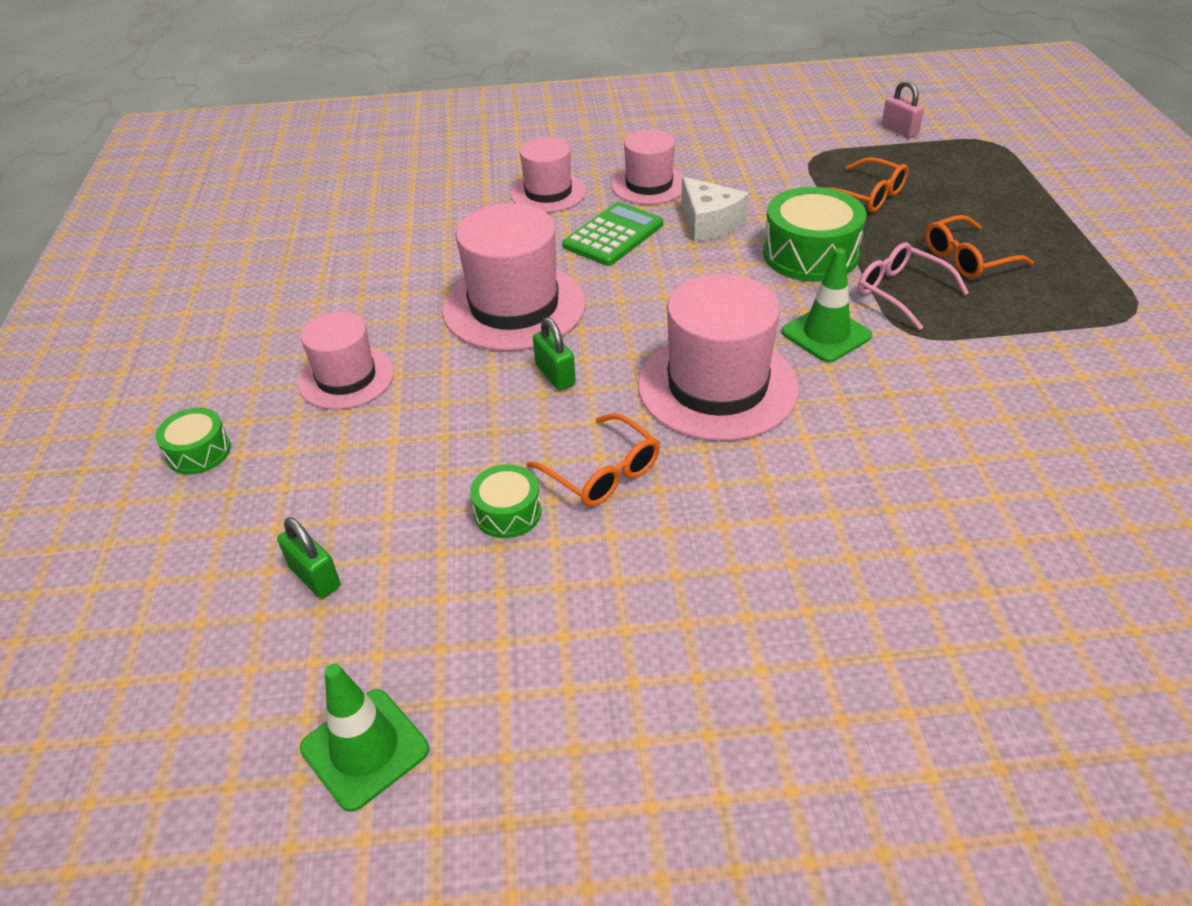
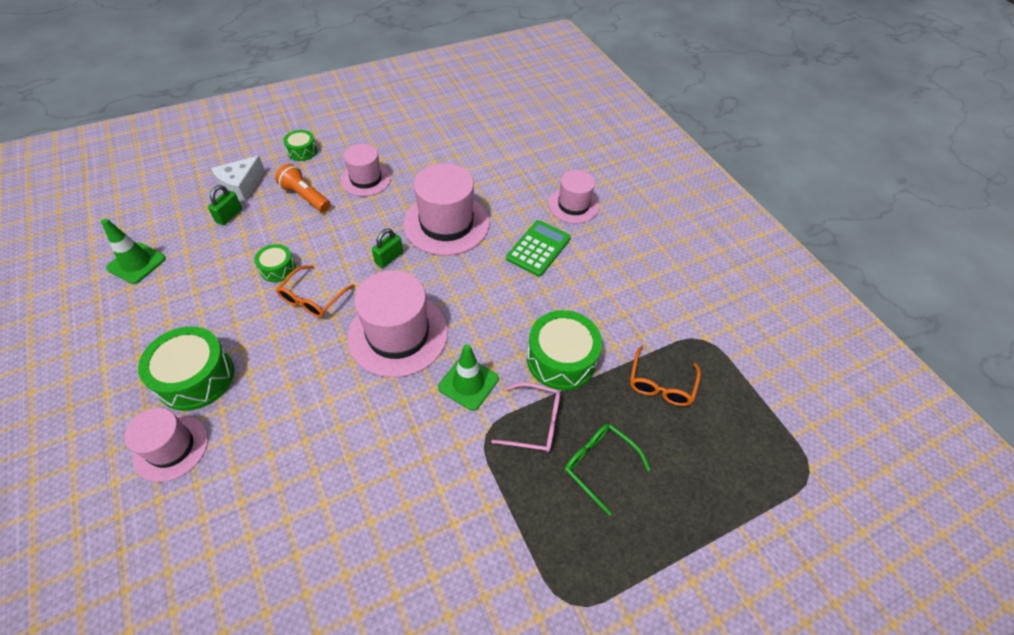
camera: 65 degrees right, 10 degrees up
green calculator [562,202,663,266] -> green calculator turned 75 degrees counterclockwise [506,220,571,277]
pink hat [612,130,683,205] -> pink hat moved to [124,408,208,482]
white cheese [681,176,749,242] -> white cheese moved to [211,156,265,201]
pink glasses [858,242,969,330] -> pink glasses turned 75 degrees clockwise [491,383,560,452]
pink padlock [882,80,924,138] -> none
orange glasses [925,215,1034,279] -> green glasses [565,424,650,516]
none -> green drum [138,326,234,411]
none -> orange flashlight [275,164,331,212]

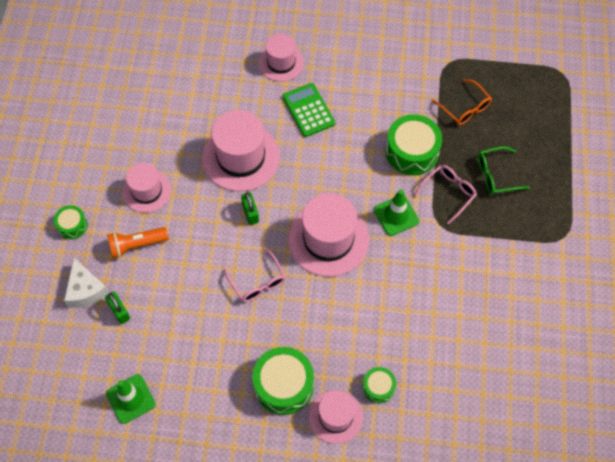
camera: 55 degrees left, 10 degrees up
green drum [254,244,296,282] -> green drum moved to [362,367,396,404]
orange glasses [276,265,355,318] -> pink glasses [224,248,286,302]

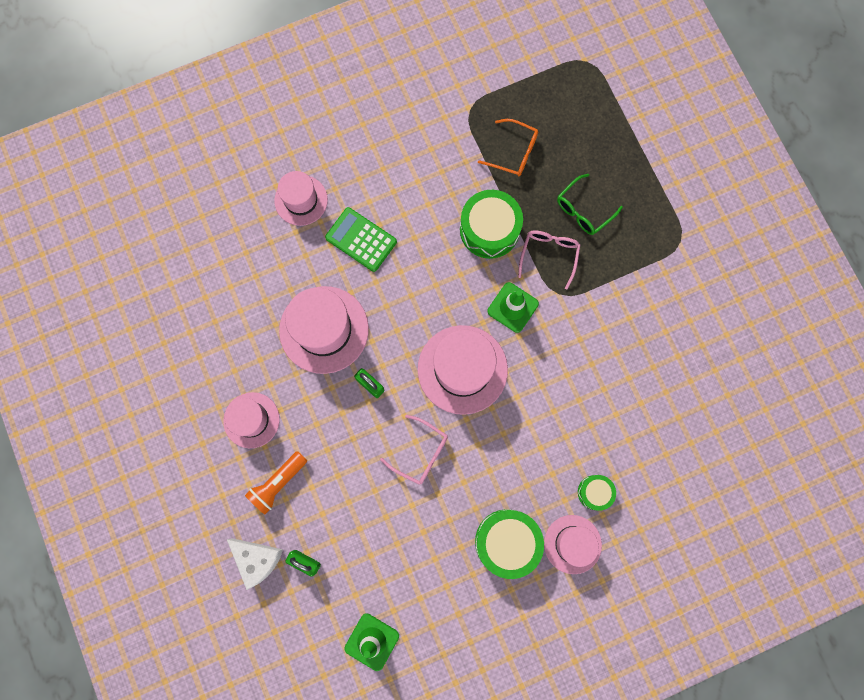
camera: 30 degrees left, 15 degrees up
green drum [54,205,88,239] -> none

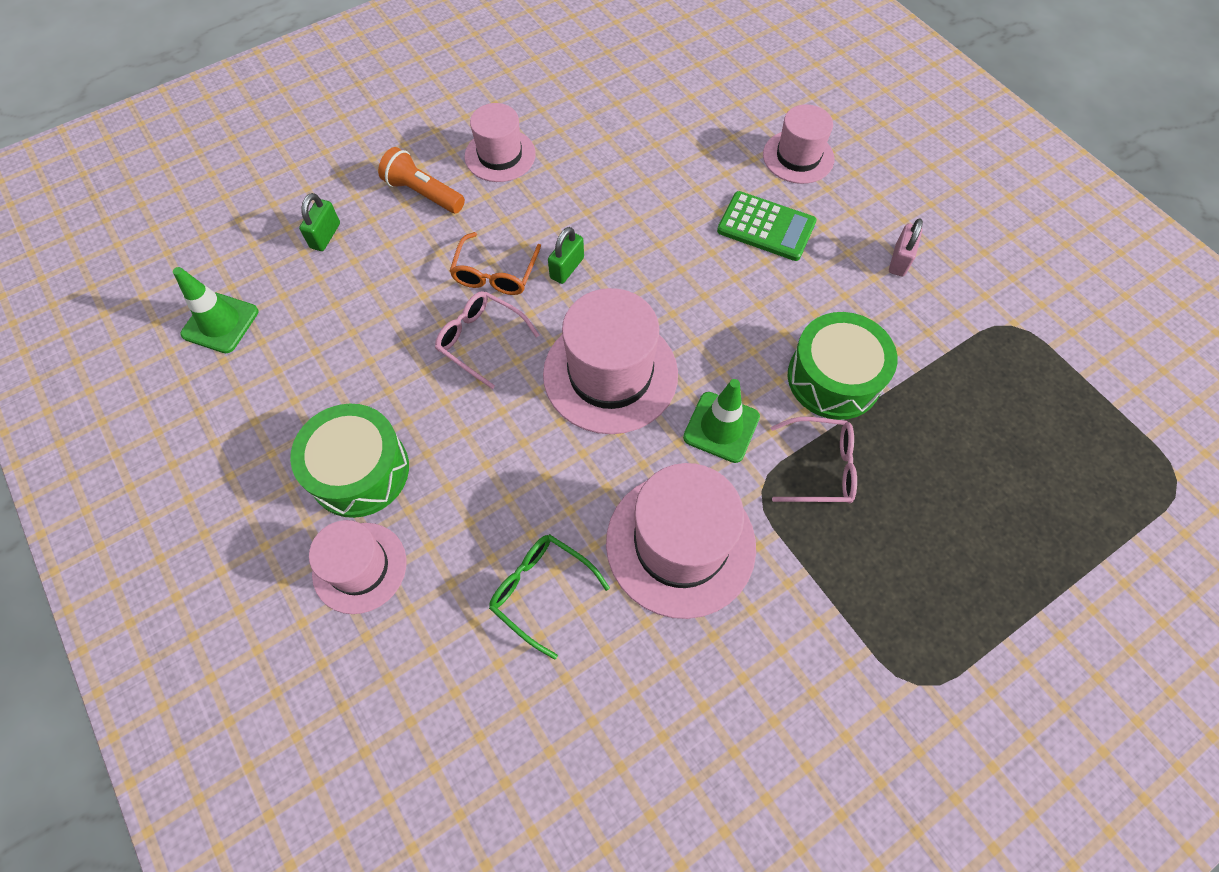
camera: 80 degrees right, 15 degrees down
white cheese [227,538,283,590] -> none
pink hat [279,286,369,374] -> pink hat moved to [606,463,756,619]
green calculator [325,207,397,272] -> green calculator turned 90 degrees clockwise [717,191,817,261]
pink glasses [380,415,448,485] -> pink glasses turned 105 degrees clockwise [435,291,539,389]
orange glasses [478,119,538,176] -> orange glasses moved to [450,232,541,295]
green glasses [557,174,623,235] -> green glasses moved to [489,534,610,660]
green drum [578,475,616,511] -> none
none -> pink padlock [889,218,923,277]

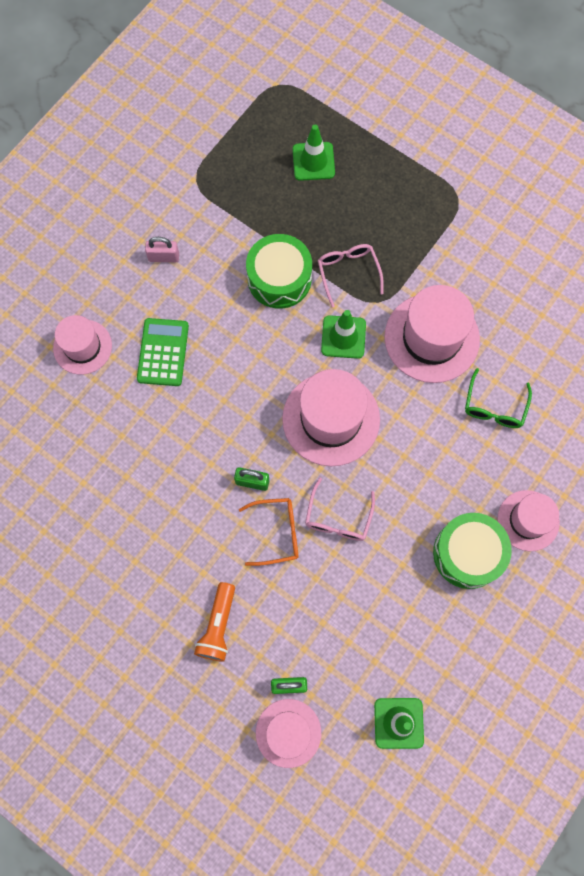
camera: 110 degrees left, 10 degrees up
pink hat [465,103,536,182] -> pink hat moved to [256,699,321,768]
none -> green traffic cone [293,125,335,181]

